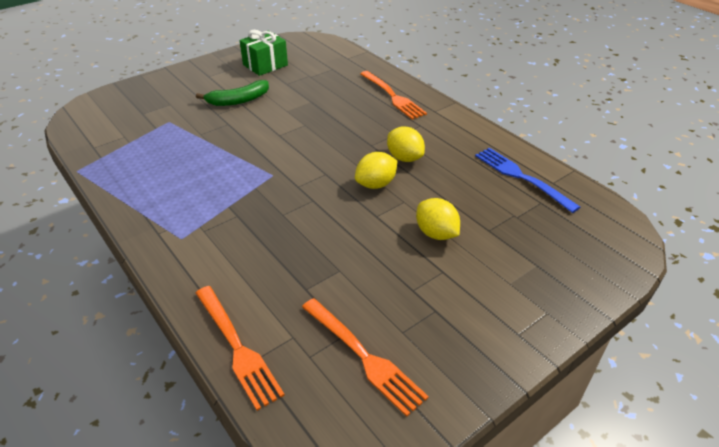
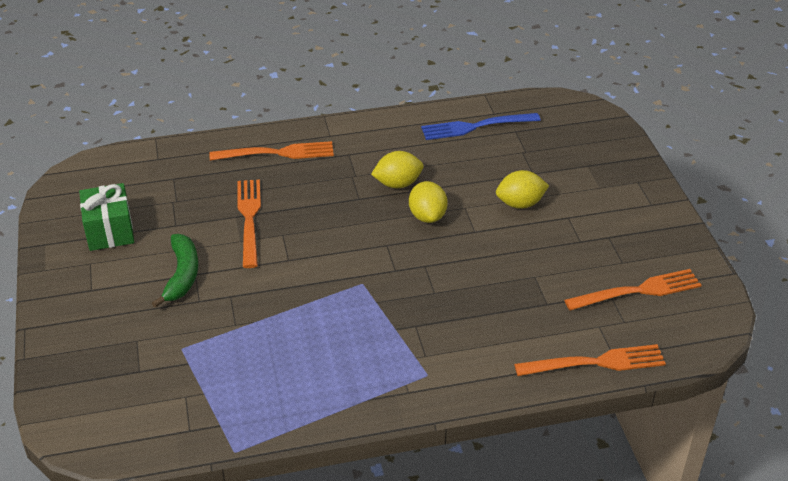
camera: 65 degrees left, 0 degrees up
none -> orange fork [237,179,261,268]

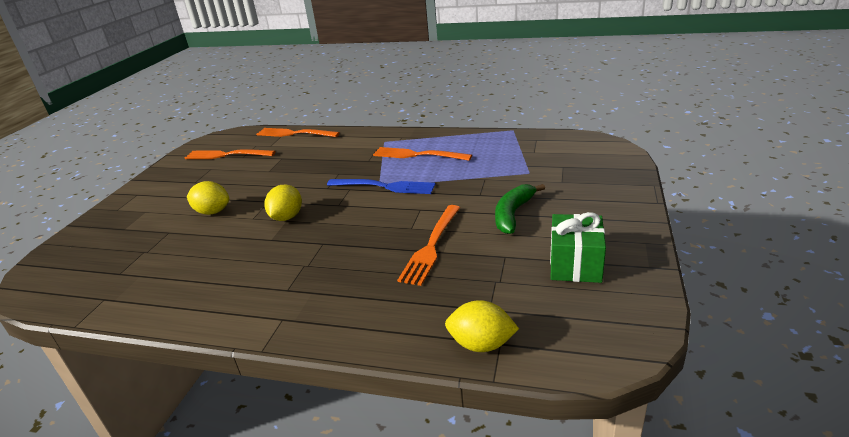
camera: 150 degrees left, 10 degrees down
orange fork [209,141,334,161] -> orange fork moved to [373,147,472,161]
yellow lemon [371,151,423,188] -> yellow lemon moved to [445,300,519,352]
blue fork [421,113,541,140] -> blue fork moved to [327,179,436,194]

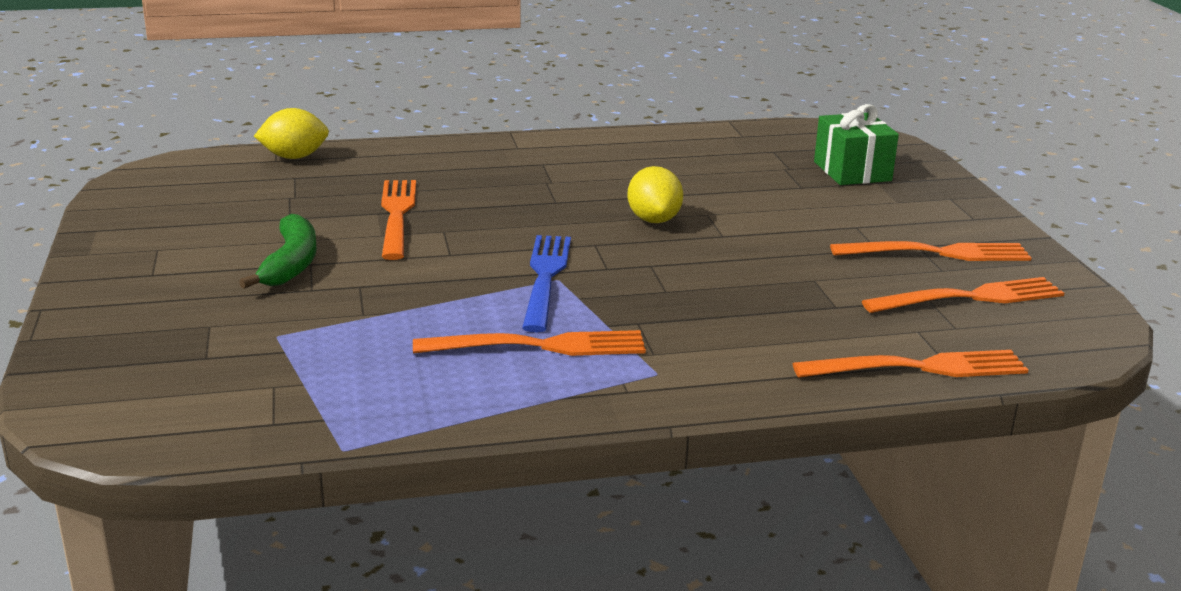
camera: 150 degrees right, 5 degrees down
yellow lemon [187,181,229,215] -> none
blue fork [327,179,436,194] -> blue fork turned 105 degrees clockwise [522,235,571,332]
green gift [550,212,606,283] -> green gift moved to [814,104,899,185]
none -> orange fork [830,241,1031,261]

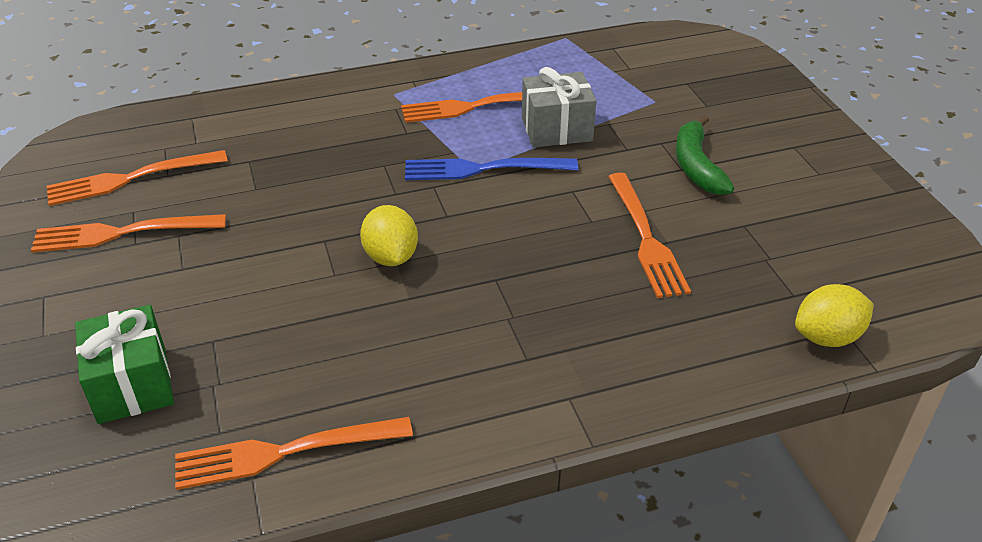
camera: 175 degrees right, 15 degrees up
blue fork [522,235,571,332] -> blue fork turned 90 degrees clockwise [405,158,578,180]
orange fork [793,350,1028,378] -> orange fork moved to [175,417,413,490]
none -> grey gift [522,67,596,147]

